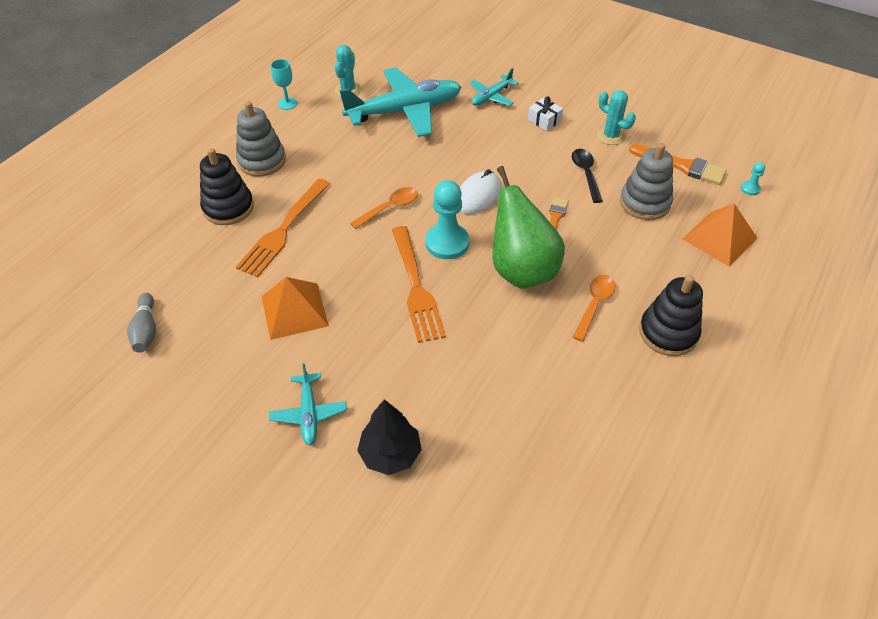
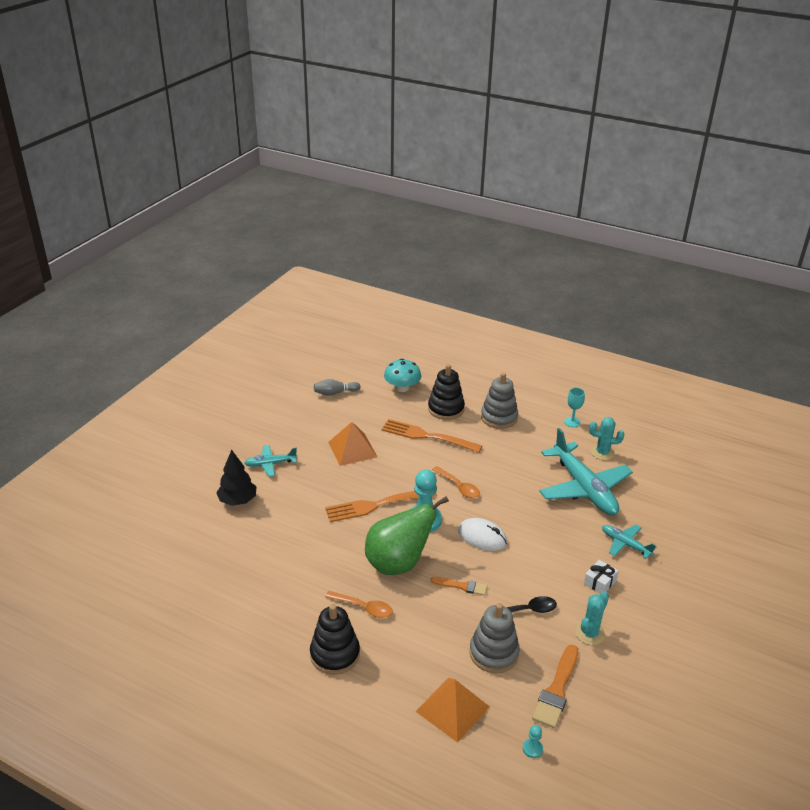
camera: 85 degrees right, 15 degrees down
none -> turquoise mushroom [384,359,421,392]

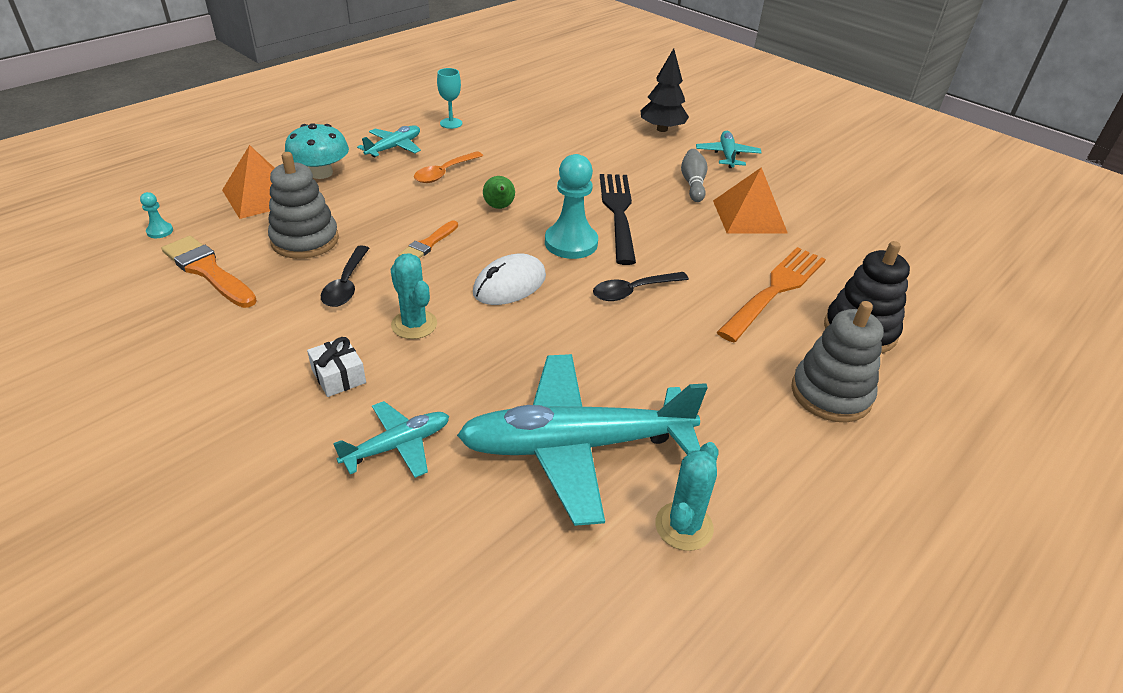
camera: 105 degrees right, 5 degrees up
black stacking toy [310,604,360,675] -> turquoise plane [357,125,421,157]
grey bowling pin [314,379,361,396] -> grey bowling pin moved to [681,149,707,202]
orange fork [325,491,437,522] -> black fork [600,174,636,265]
green pear [365,496,449,575] -> green pear [483,176,515,209], size x0.41
turquoise mushroom [384,359,421,392] -> turquoise mushroom moved to [285,123,349,179]
orange spoon [432,466,480,498] -> black spoon [593,272,689,301]
turquoise goblet [564,388,585,427] -> turquoise goblet moved to [437,68,462,129]
turquoise cactus [575,592,609,645] -> turquoise cactus moved to [390,253,437,339]

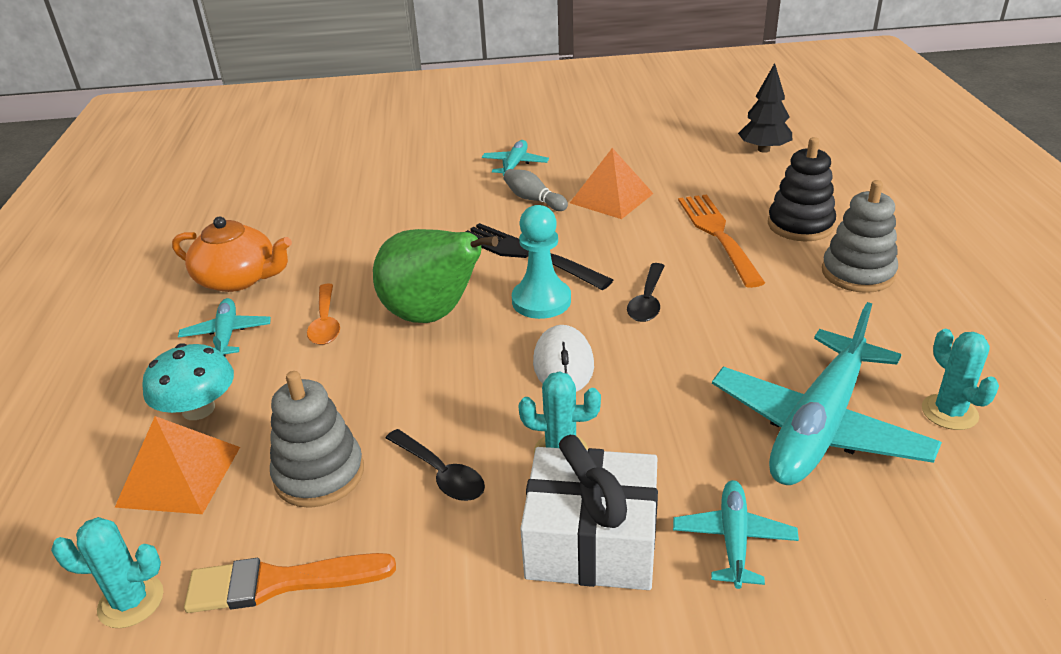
camera: 45 degrees left, 5 degrees down
turquoise pawn [140,192,173,238] -> turquoise cactus [51,517,164,628]
white gift [307,337,366,397] -> white gift [520,435,658,590], size x2.19
orange brush [398,220,458,258] -> none
turquoise goblet [437,68,462,129] -> orange teapot [172,217,292,292]
green pear [483,176,515,209] -> green pear [373,229,498,323], size x2.42
black tree [640,48,689,132] -> black tree moved to [738,63,792,153]
turquoise plane [696,131,762,168] -> turquoise plane turned 60 degrees clockwise [482,140,549,176]

